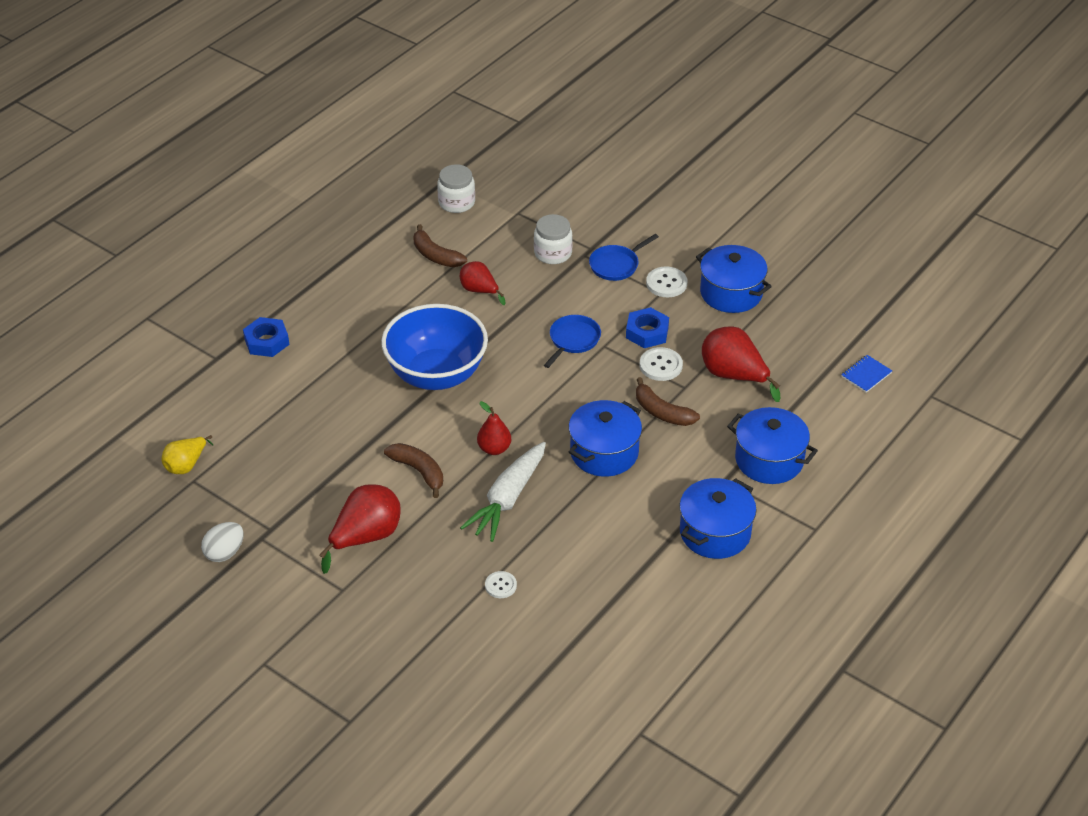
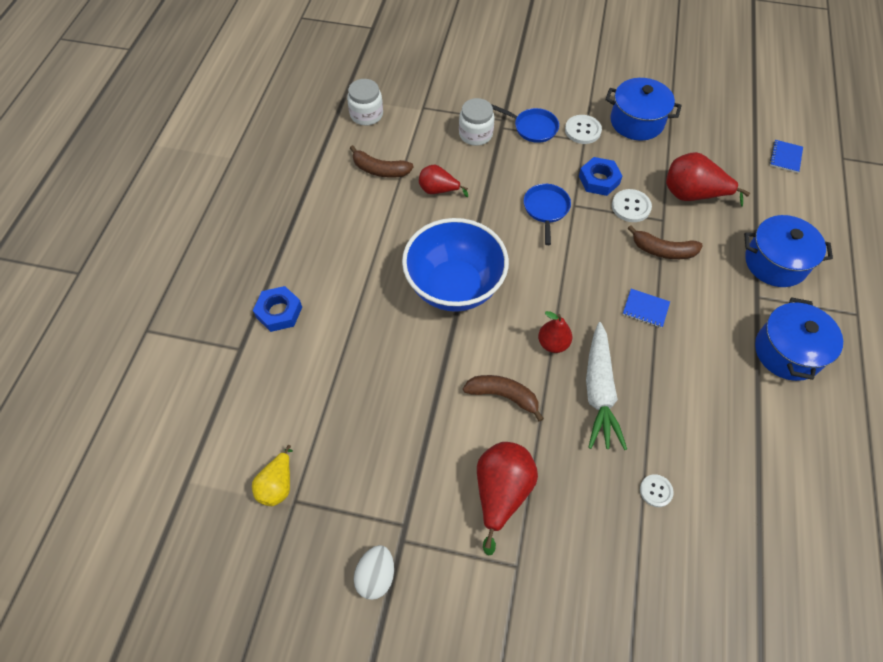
camera: 25 degrees left, 15 degrees up
blue pot [569,400,642,477] -> blue notebook [622,289,670,328]
blue pan [589,234,659,281] -> blue pan turned 90 degrees counterclockwise [491,104,559,143]

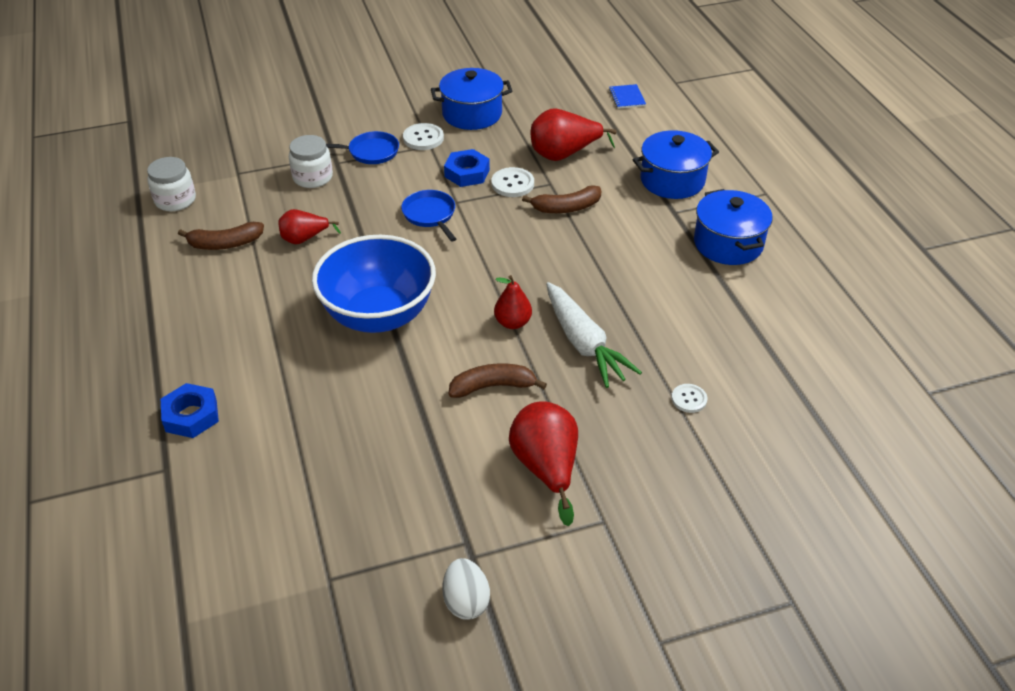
camera: 30 degrees left, 15 degrees down
yellow pear [252,445,293,506] -> none
blue notebook [622,289,670,328] -> none

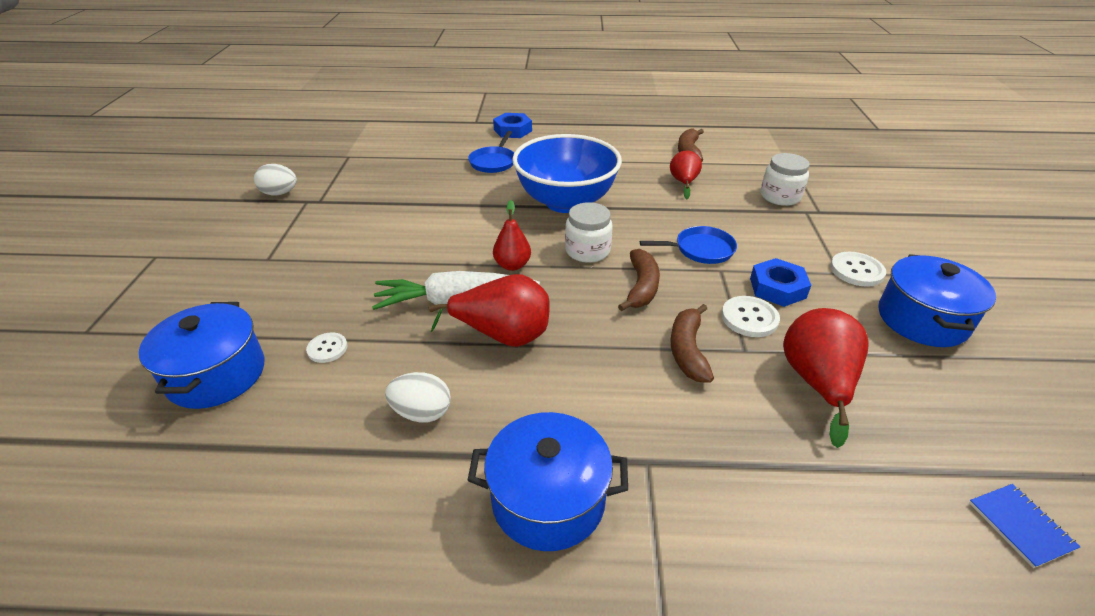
camera: 110 degrees right, 5 degrees down
white jar [147,157,196,211] -> white jar moved to [565,202,613,263]
blue pan [326,131,399,164] -> blue pan moved to [468,131,514,173]
brown banana [449,364,547,398] -> brown banana moved to [618,249,660,311]
red pear [509,401,578,526] -> red pear moved to [429,274,550,347]
blue notebook [609,84,646,109] -> blue notebook turned 60 degrees clockwise [969,484,1080,568]
blue pot [633,130,719,199] -> blue pot moved to [139,302,265,409]
none -> white egg [385,372,451,423]

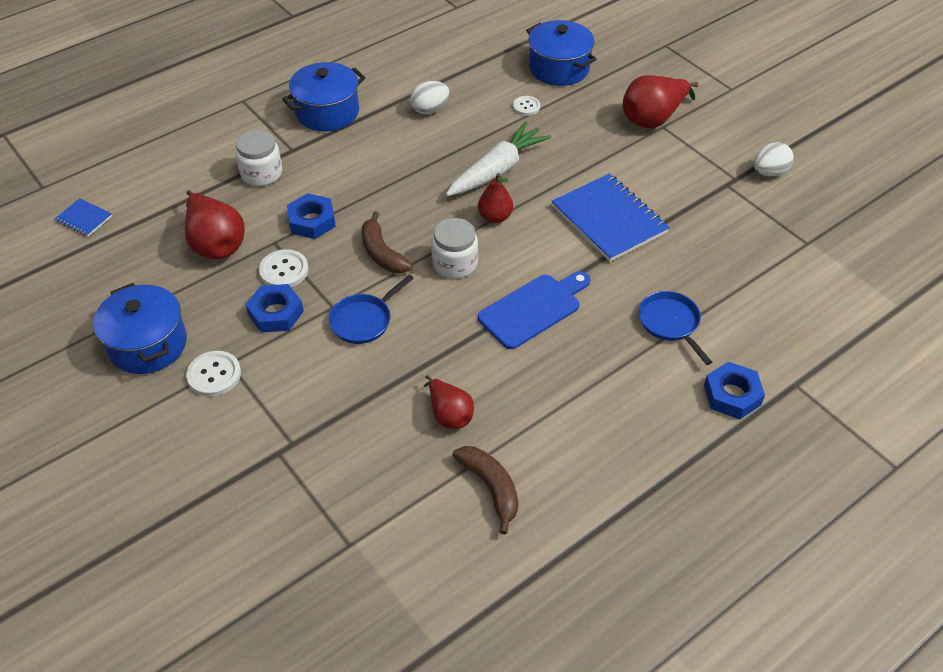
camera: 140 degrees right, 10 degrees up
red pear [429,274,550,347] -> red pear moved to [623,75,698,128]
blue bowl [512,134,622,213] -> blue cutting board [478,271,591,349]
brown banana [670,304,714,382] -> blue nut [287,193,336,239]
white jar [761,153,809,206] -> white jar moved to [236,130,282,186]
none -> blue notebook [551,174,670,262]

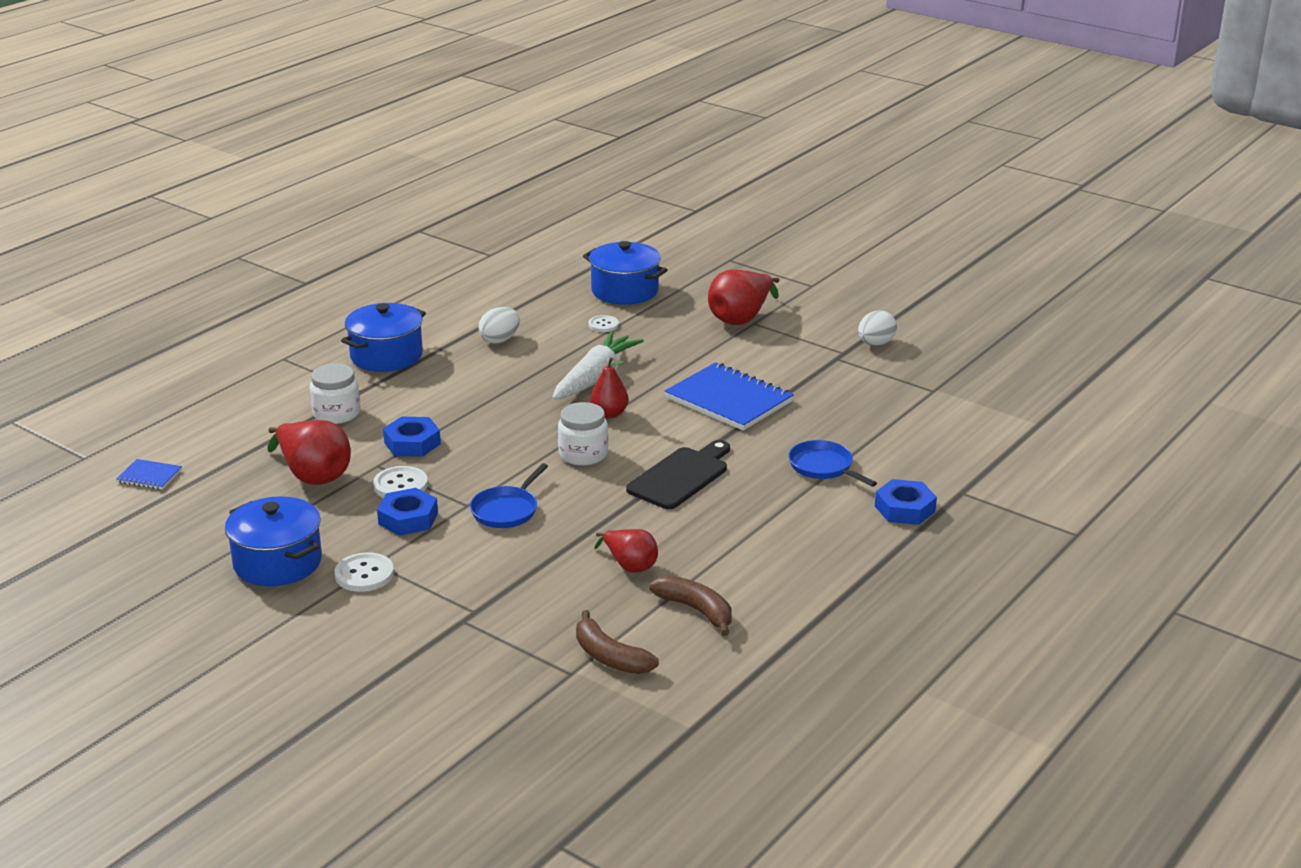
camera: 15 degrees left, 20 degrees down
brown banana [362,211,412,273] -> brown banana moved to [576,610,659,674]
blue cutting board [478,271,591,349] -> black cutting board [626,440,730,509]

